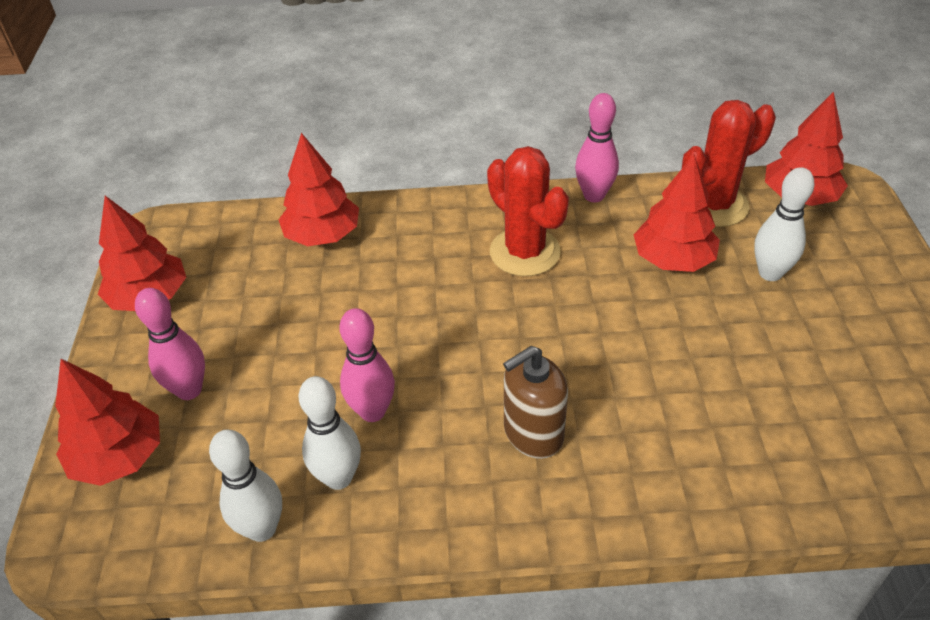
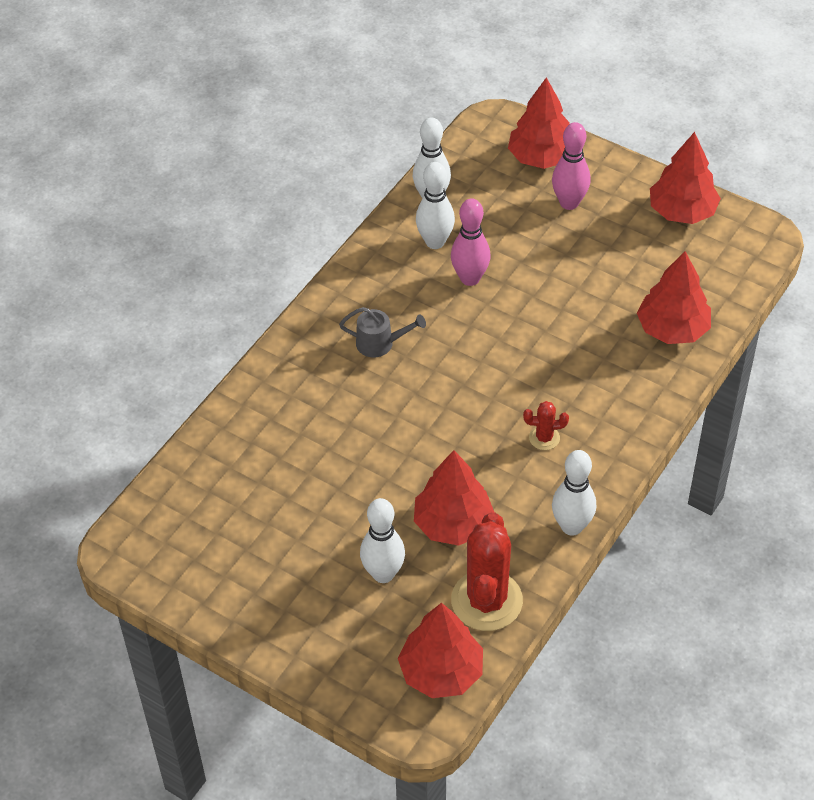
camera: 125 degrees right, 5 degrees up
red cactus [487,146,569,276] -> red cactus [523,401,569,450], size x0.46
brown soap dispenser [503,346,568,459] -> grey watering can [339,307,426,357]
pink bowling pin [575,93,619,202] -> white bowling pin [552,450,596,536]

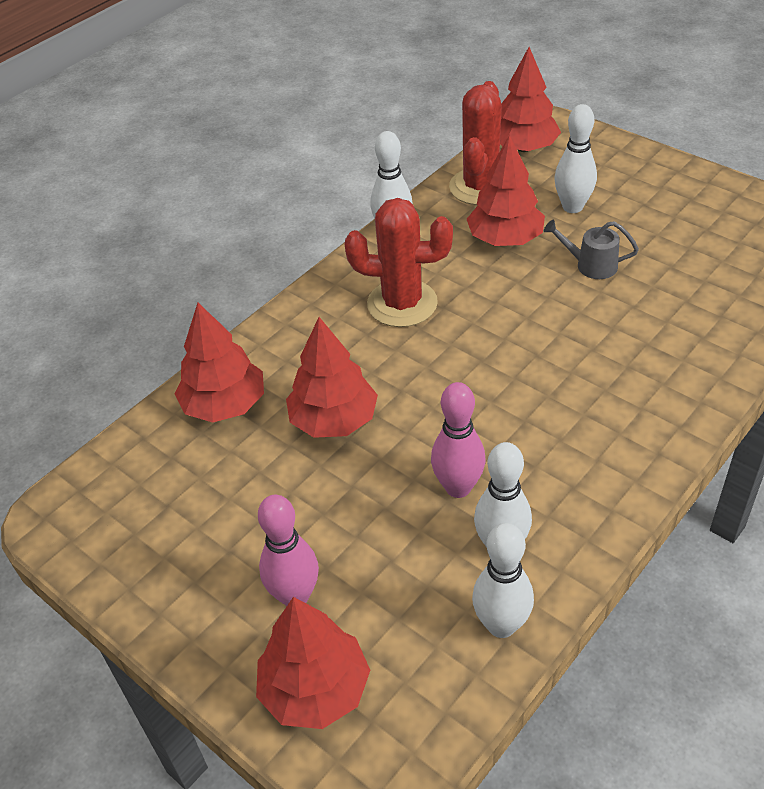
camera: 170 degrees left, 5 degrees down
grey watering can [339,307,426,357] -> grey watering can moved to [544,220,639,279]
red cactus [523,401,569,450] -> red cactus [344,198,453,327], size x2.16
red tree [650,132,721,224] -> red tree moved to [286,317,378,438]

